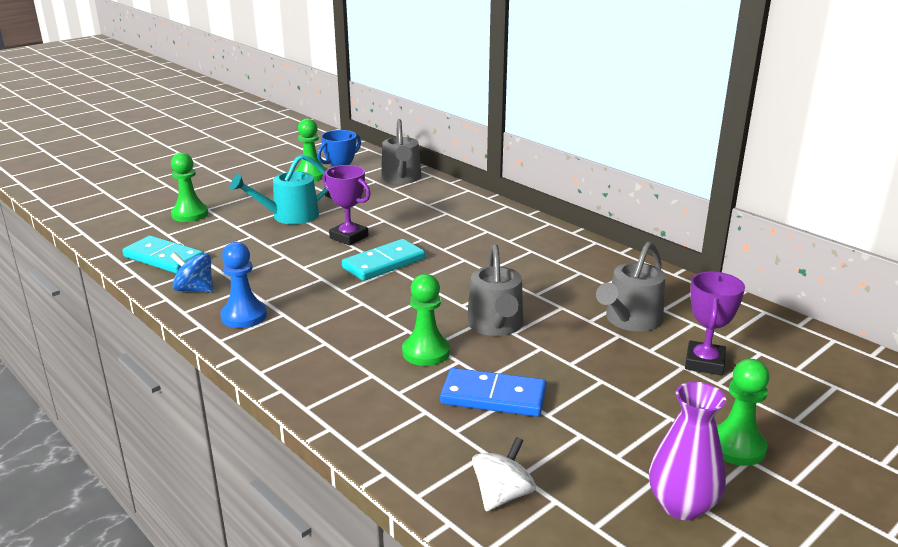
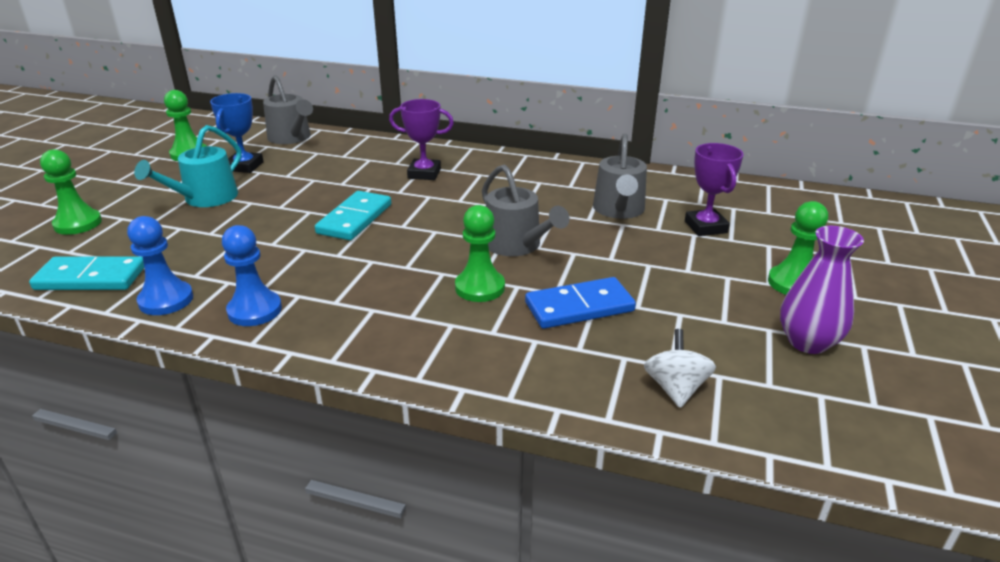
camera: 30 degrees left, 5 degrees up
blue spinning top [171,252,213,293] -> blue pawn [127,216,193,315]
purple trophy [322,165,371,246] -> purple trophy moved to [389,99,454,180]

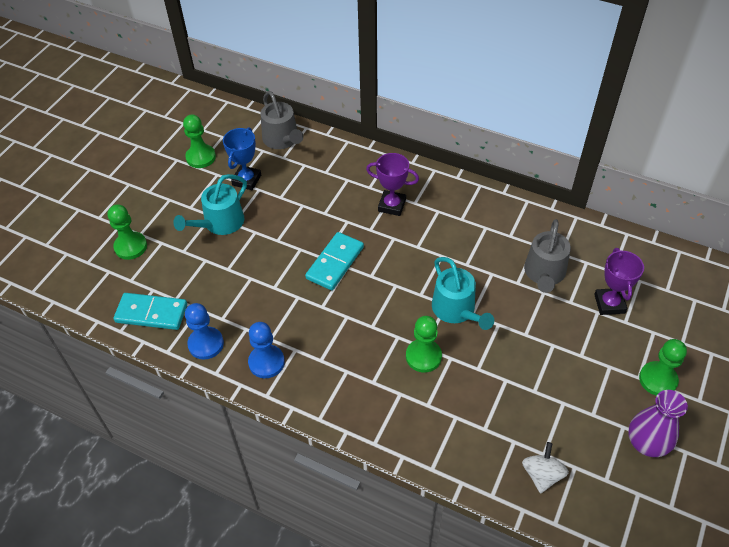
camera: 10 degrees right, 20 degrees up
grey watering can [482,164,570,256] -> turquoise watering can [432,257,494,330]
blue domino [525,277,636,329] -> none

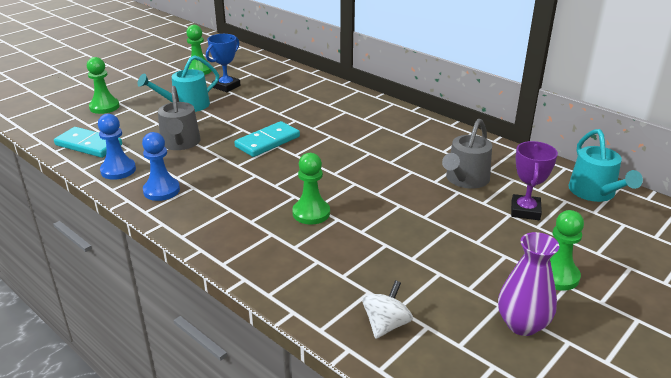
camera: 15 degrees right, 20 degrees down
grey watering can [260,91,303,149] -> grey watering can moved to [158,86,201,150]
purple trophy [366,153,419,216] -> none
turquoise watering can [432,257,494,330] -> turquoise watering can moved to [568,129,643,202]

